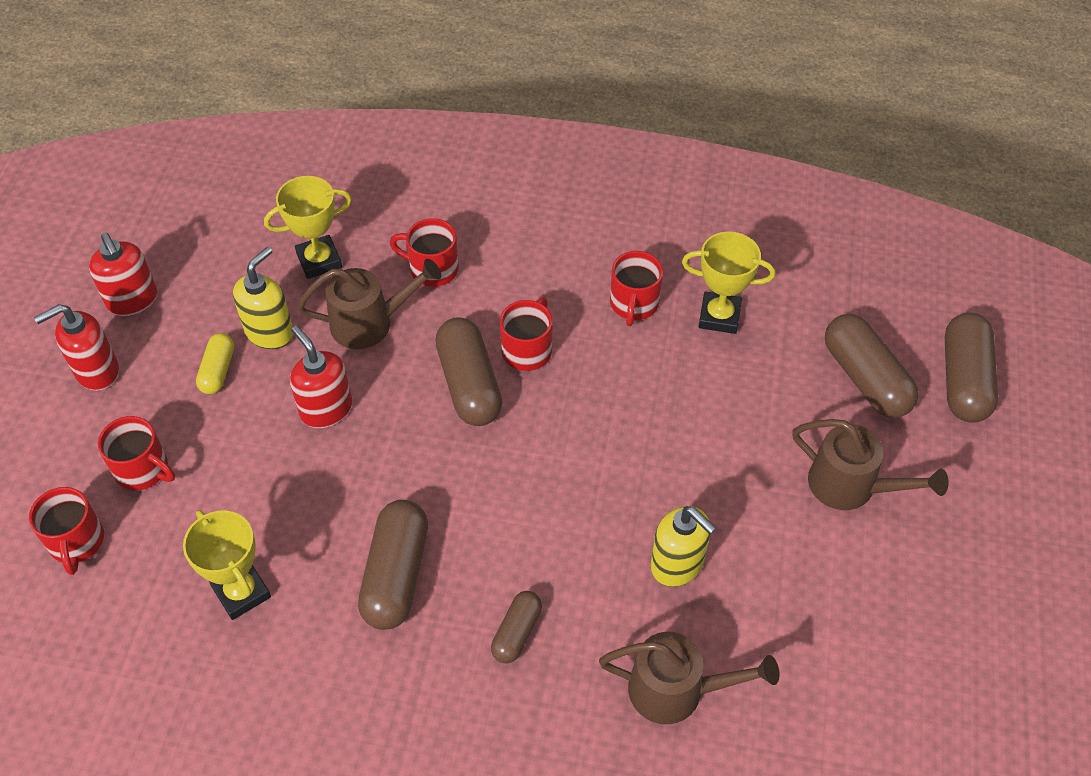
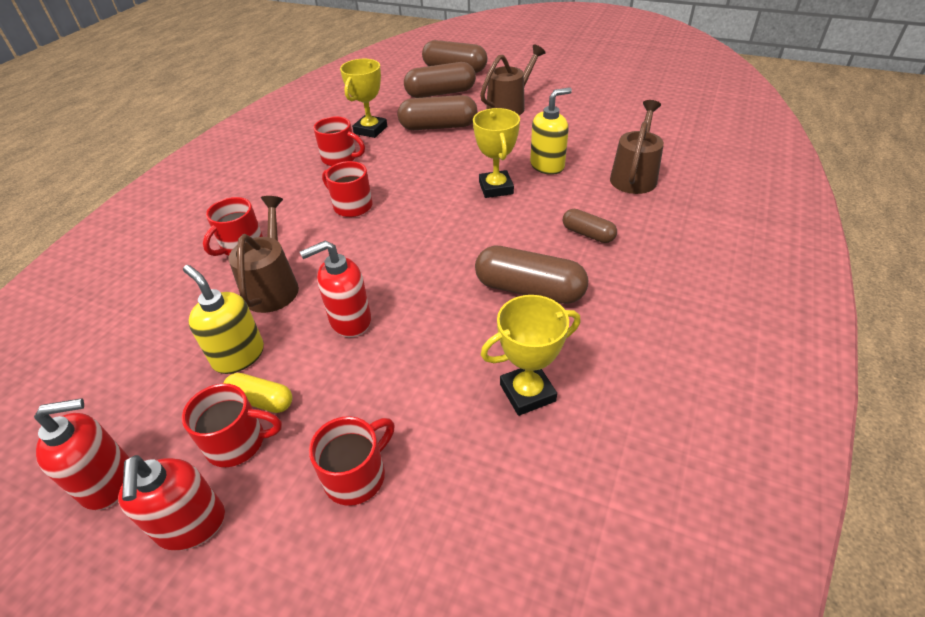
camera: 75 degrees left, 10 degrees down
red mug [29,487,104,575] -> red mug moved to [182,384,282,467]
yellow trophy [264,176,352,279] -> yellow trophy moved to [473,108,520,198]
brown capsule [435,317,502,426] -> brown capsule moved to [398,95,478,130]

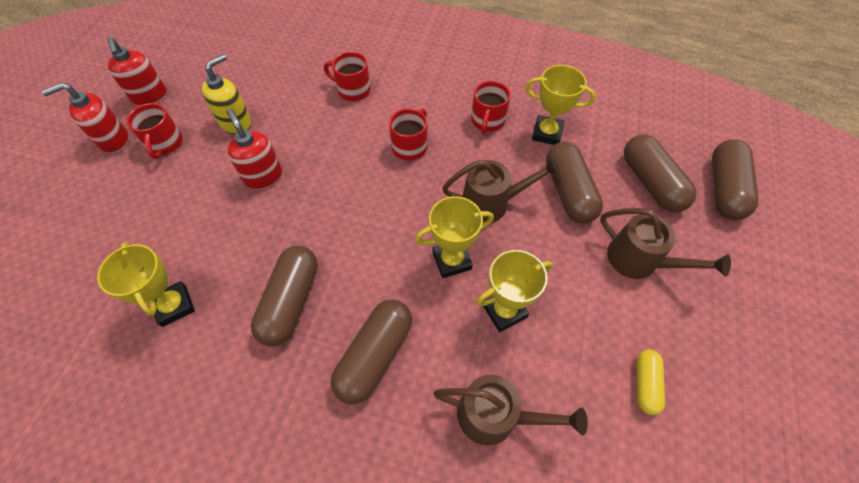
camera: 80 degrees right, 15 degrees up
yellow capsule [223,373,293,413] -> yellow capsule moved to [637,349,665,415]
brown watering can [228,196,299,313] -> brown watering can moved to [442,157,560,223]
red mug [309,416,395,506] -> none
yellow soap dispenser [530,87,572,175] -> yellow trophy [476,250,553,332]
brown capsule [563,209,617,243] -> brown capsule [331,299,412,404], size x1.78

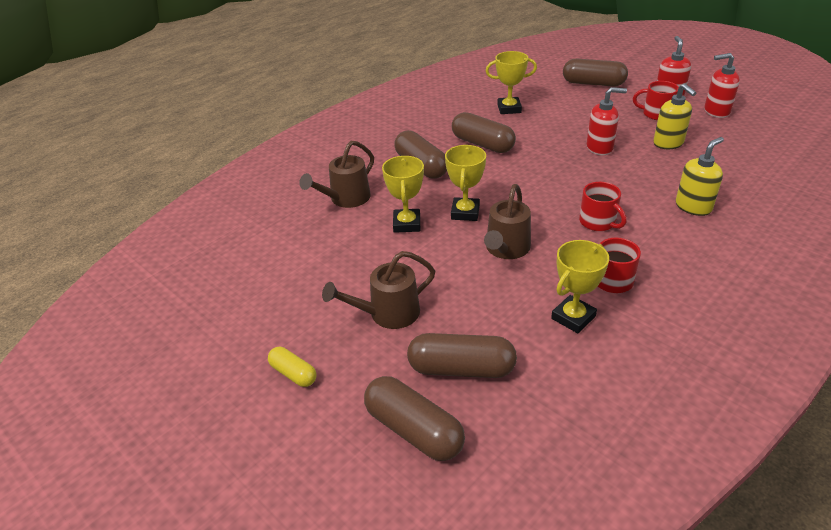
camera: 120 degrees right, 20 degrees down
red mug [324,52,371,101] -> yellow soap dispenser [676,137,724,216]
brown capsule [546,142,603,224] -> brown capsule moved to [563,59,628,87]
yellow capsule [637,349,665,415] -> yellow capsule moved to [268,347,316,387]

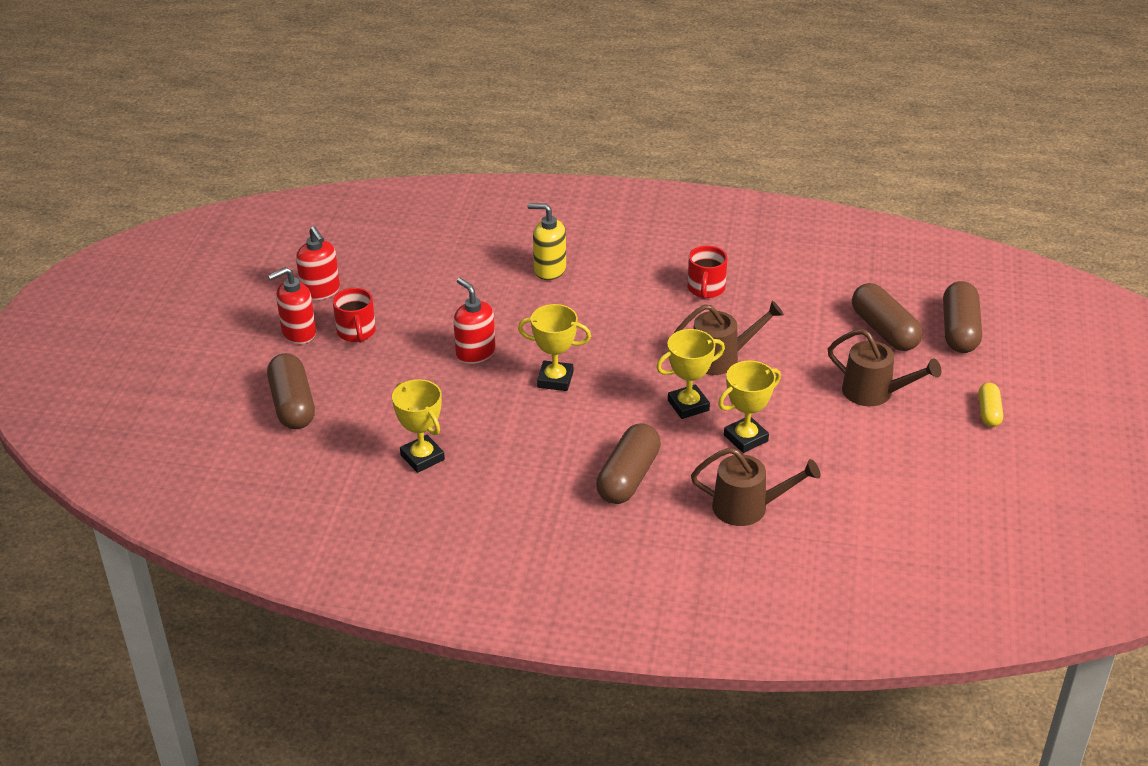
camera: 125 degrees left, 0 degrees up
brown capsule [452,112,516,153] -> none
yellow trophy [551,240,609,333] -> yellow trophy moved to [518,304,591,391]
red mug [579,182,627,231] -> none
yellow soap dispenser [653,84,696,149] -> none

